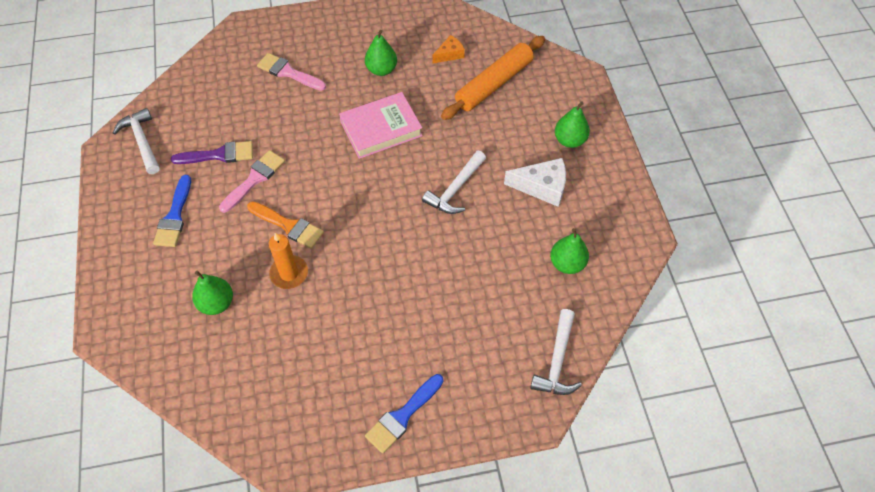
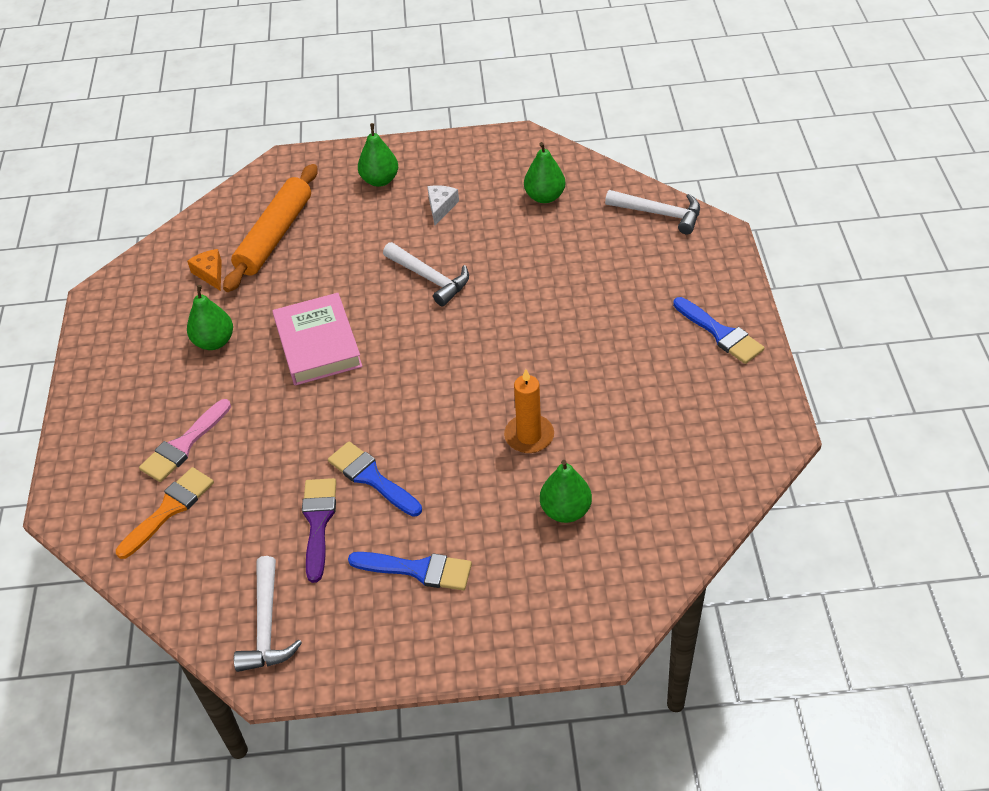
camera: 80 degrees left, 10 degrees down
white hammer [113,108,160,174] -> white hammer turned 75 degrees counterclockwise [234,556,302,672]
pink brush [219,150,285,213] -> blue brush [328,441,422,517]
orange brush [247,201,324,249] -> orange brush moved to [116,467,214,559]
orange rolling pin [441,36,545,120] -> orange rolling pin turned 60 degrees clockwise [223,164,317,292]
white cheese [504,158,566,207] -> white cheese [427,185,459,225], size x0.61

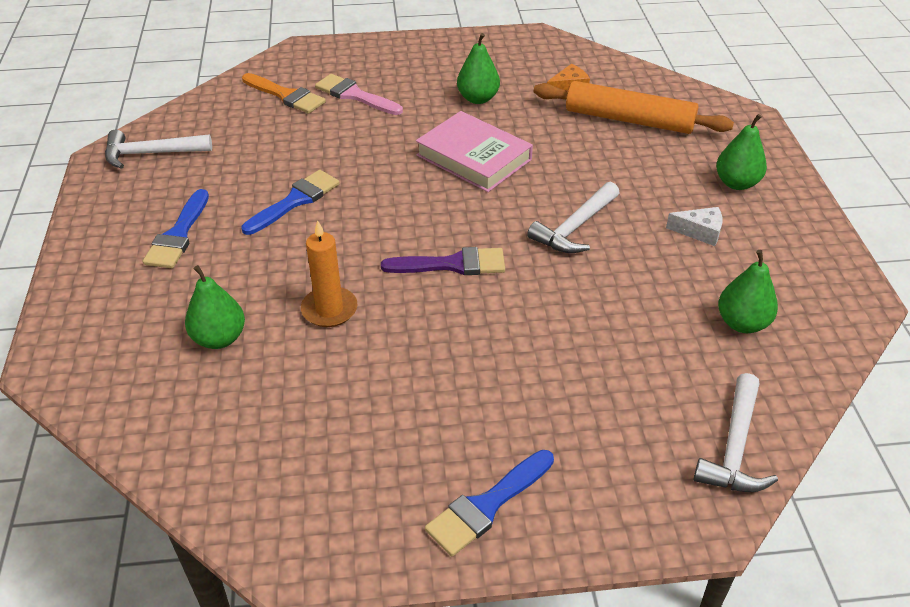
camera: 85 degrees right, 5 degrees down
pink book [273,293,363,386] -> pink book turned 60 degrees clockwise [416,111,533,192]
purple brush [302,478,336,583] -> purple brush moved to [381,247,505,275]

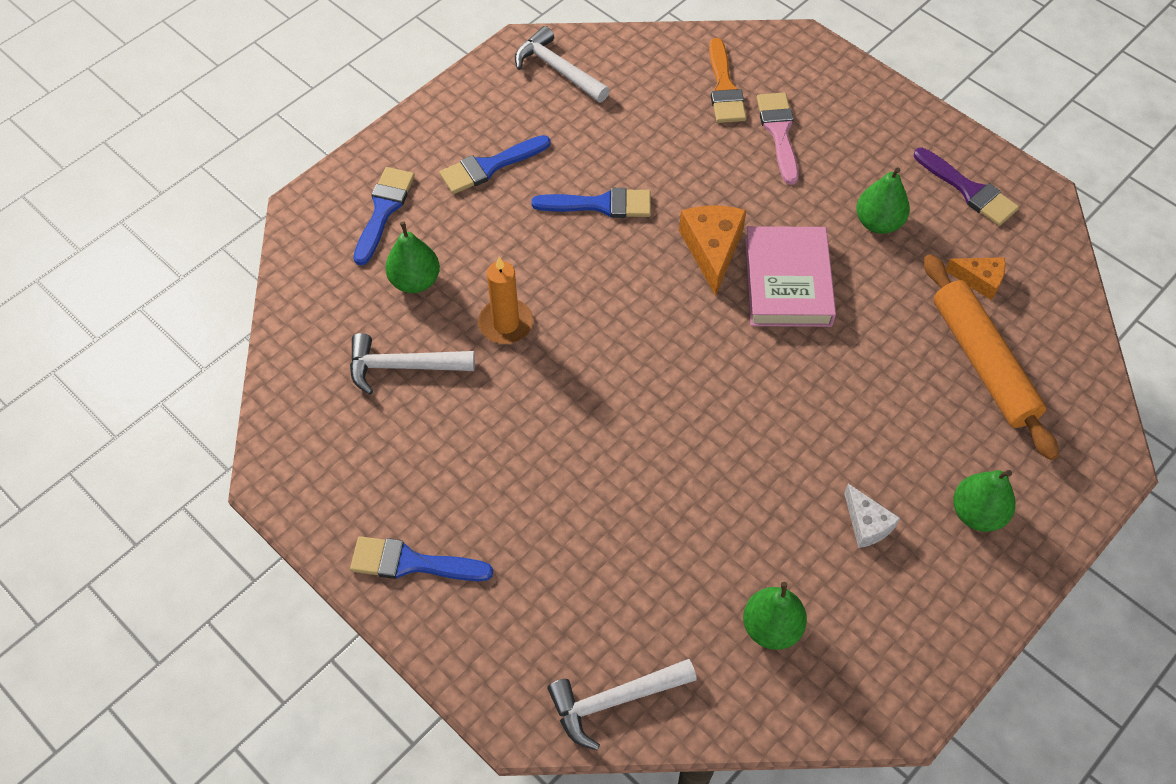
camera: 50 degrees right, 15 degrees up
purple brush [381,247,505,275] -> purple brush moved to [914,147,1019,226]
white hammer [527,182,619,253] -> white hammer moved to [350,333,475,395]
none -> blue brush [353,167,415,266]
none -> orange cheese [679,206,747,296]

